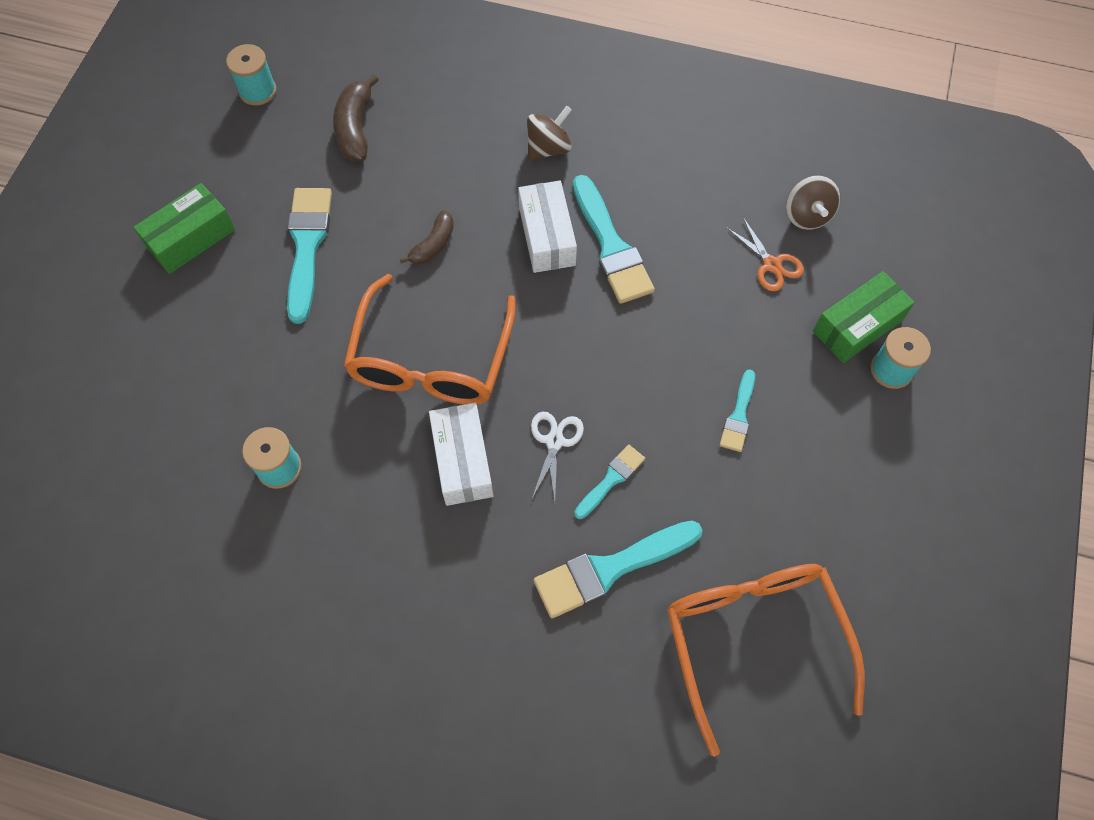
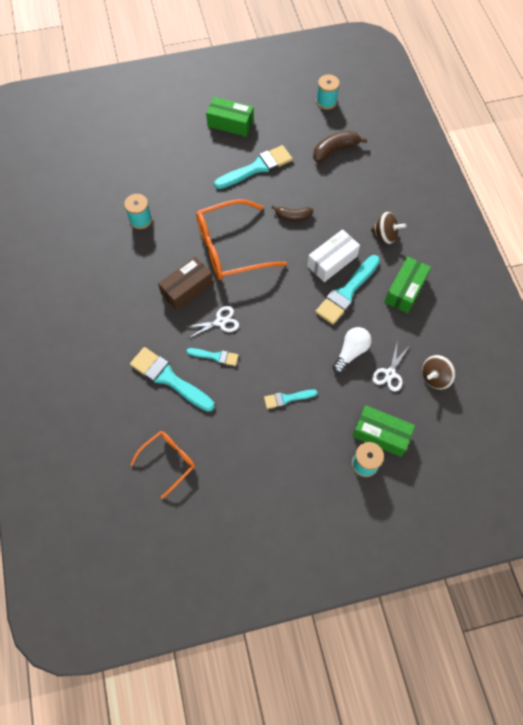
camera: 60 degrees right, 0 degrees up
white box [429,403,493,506] -> brown box [158,257,213,310]
orange glasses [667,564,865,757] -> orange glasses [130,431,195,499], size x0.56
orange scissors [726,217,804,291] -> white scissors [372,344,410,392]
none -> white light bulb [333,327,371,373]
none -> green box [384,256,431,313]

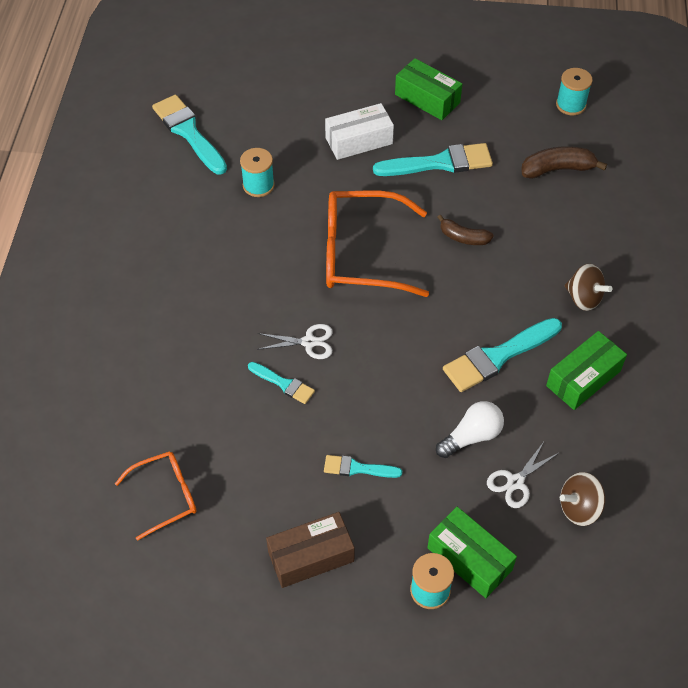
camera: 20 degrees right, 10 degrees down
turquoise brush [130,347,215,412] -> turquoise brush moved to [152,95,227,175]
brown box [158,257,213,310] -> brown box moved to [266,512,355,588]
white box [307,229,360,282] -> white box moved to [325,103,394,160]

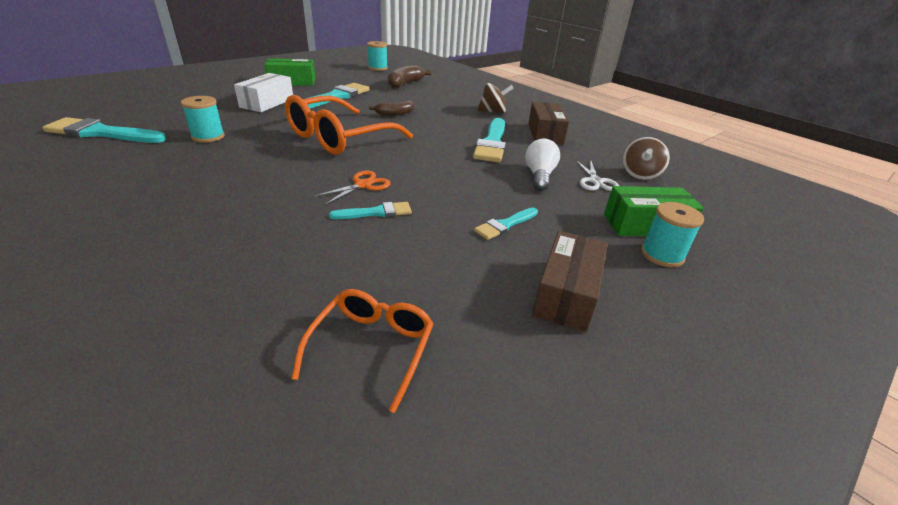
camera: 50 degrees left, 20 degrees down
white scissors [257,324,333,359] -> orange scissors [313,171,391,206]
green box [546,331,627,410] -> brown box [528,102,569,145]

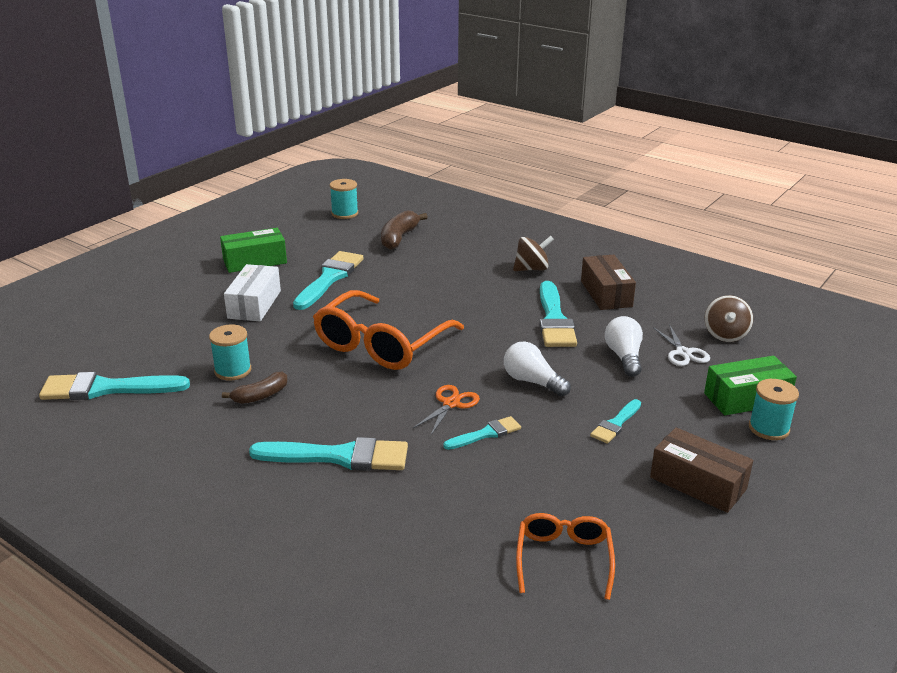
camera: 10 degrees left, 5 degrees down
brown banana [369,101,414,116] -> brown banana moved to [222,372,288,404]
brown box [532,231,608,332] -> brown box turned 60 degrees counterclockwise [650,427,753,513]
none -> turquoise brush [249,437,408,471]
none -> white light bulb [504,341,571,397]

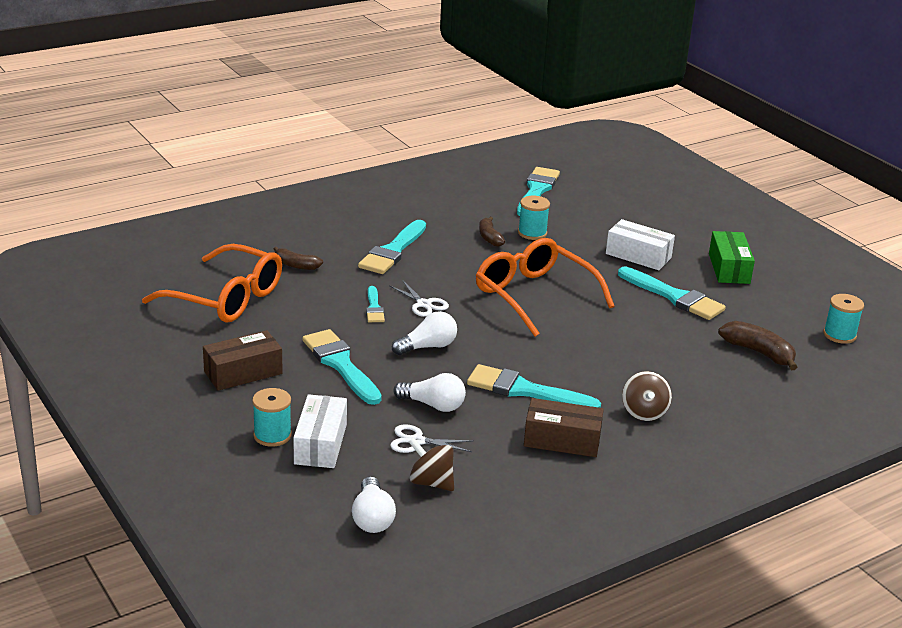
camera: 110 degrees right, 0 degrees up
orange scissors [413,385,480,435] -> white scissors [389,280,449,317]
orange glasses [516,513,615,600] -> orange glasses [142,244,282,322], size x1.80
turquoise brush [590,399,641,444] -> turquoise brush [302,329,382,405], size x1.83
green box [704,356,797,415] -> white box [293,394,347,468]
none -> brown banana [274,247,323,270]
none -> white light bulb [352,477,396,533]

